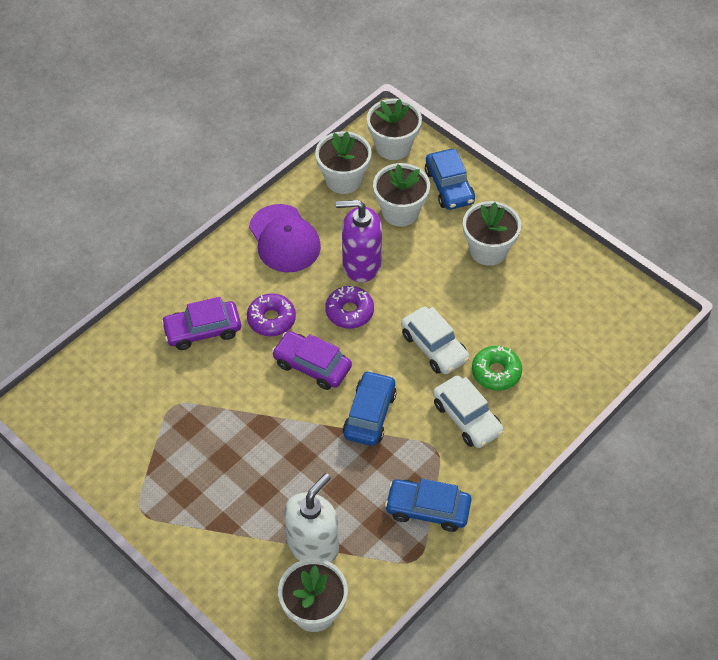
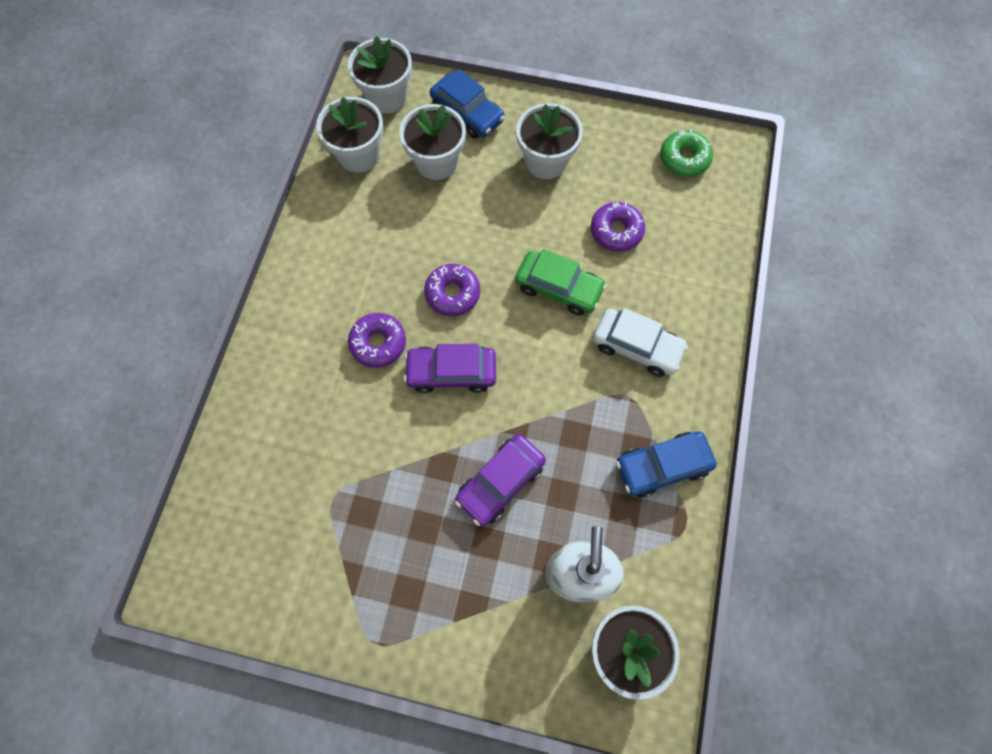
camera: 30 degrees left, 15 degrees up
purple car [161,297,241,350] -> purple car moved to [455,434,546,526]
purple cap [249,204,321,272] -> none
purple soap dispenser [336,200,382,282] -> none
blue car [343,370,397,446] -> none
white car [401,306,470,374] -> green car [515,249,607,316]
green donut [472,346,522,391] -> green donut moved to [660,129,713,177]
none -> purple donut [591,202,645,252]

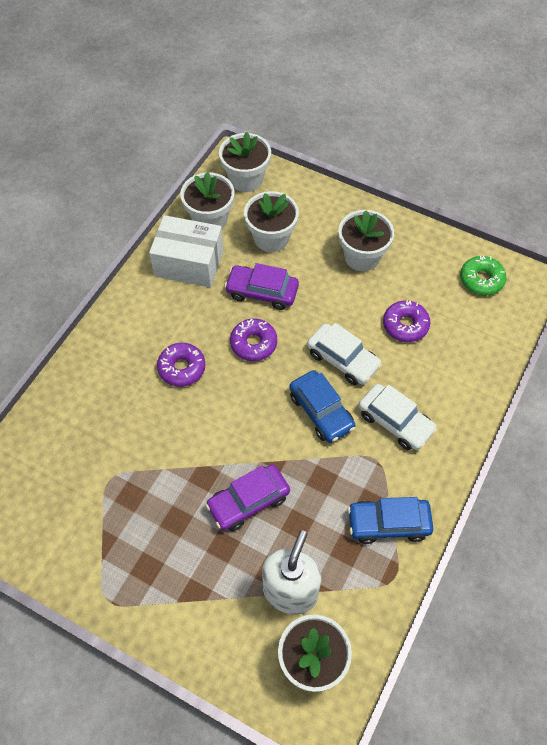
camera: 15 degrees right, 10 degrees down
purple car [404,344,496,393] -> purple car moved to [225,263,299,310]
blue car [430,69,505,139] -> blue car moved to [289,370,356,443]
green car [515,249,607,316] -> white car [307,323,382,385]
none -> white box [149,215,224,288]

